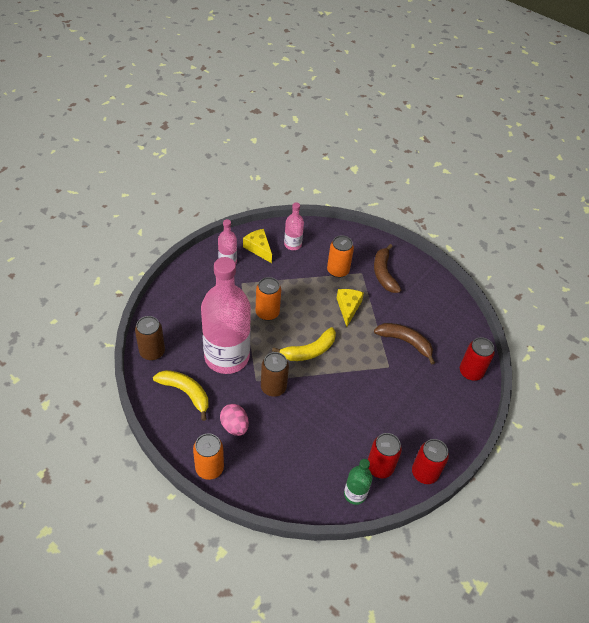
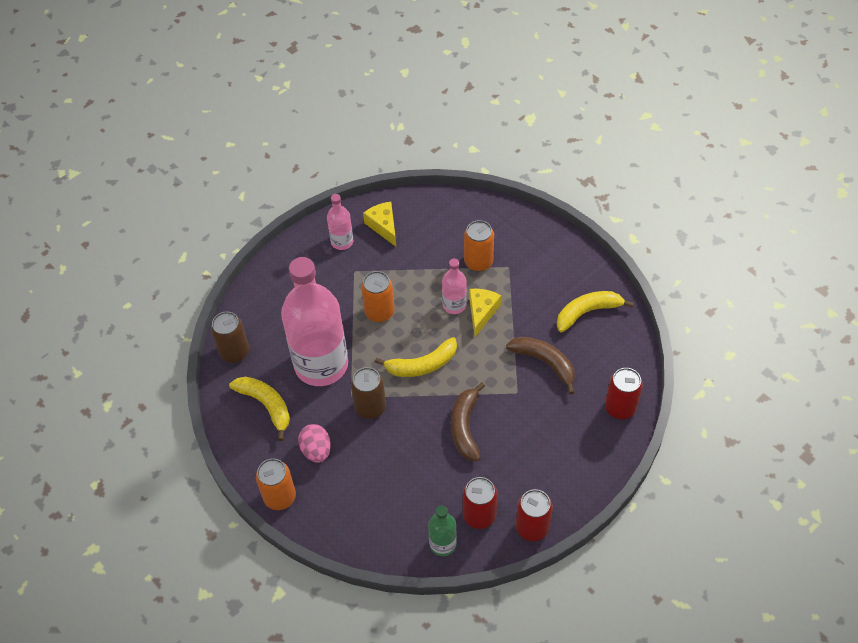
camera: 15 degrees right, 5 degrees up
pink bottle [284,203,304,250] -> pink bottle moved to [442,259,467,314]
brown banana [374,244,401,293] -> brown banana moved to [451,382,485,461]
none -> yellow banana [557,291,634,333]

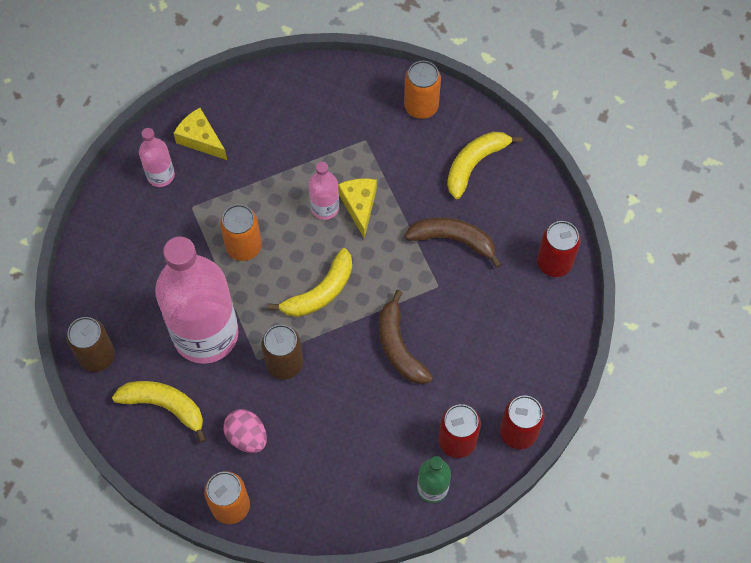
camera: 25 degrees left, 10 degrees up
orange can [464,220,494,272] -> orange can moved to [404,61,441,119]

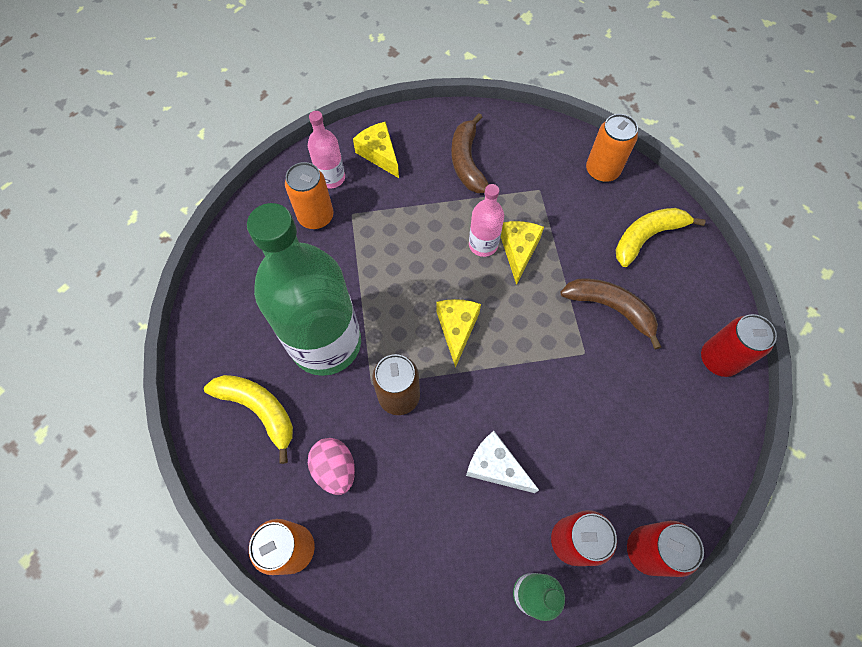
camera: 15 degrees right, 0 degrees up
brown can [66,317,115,372] -> none
pink bottle [155,236,238,364] -> green bottle [247,203,361,376]
orange can [220,204,262,261] -> orange can moved to [285,162,334,229]
yellow banana [267,248,352,317] -> yellow cheese [436,299,481,368]
brown banana [379,290,433,384] -> brown banana moved to [451,113,489,193]
none -> white cheese [466,431,539,493]

